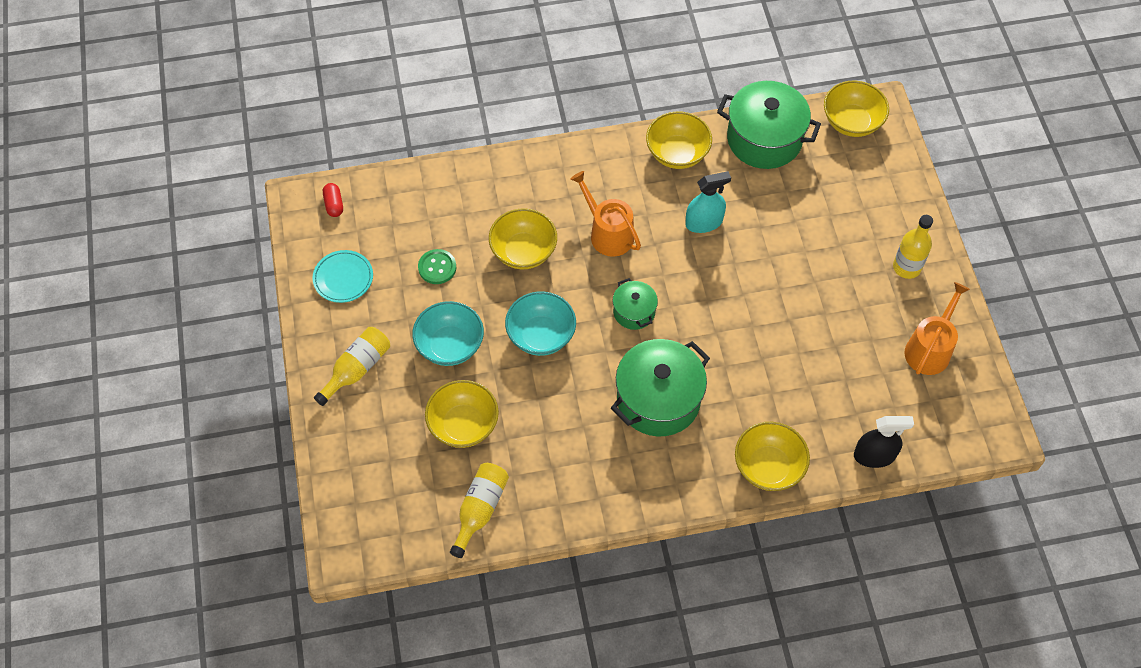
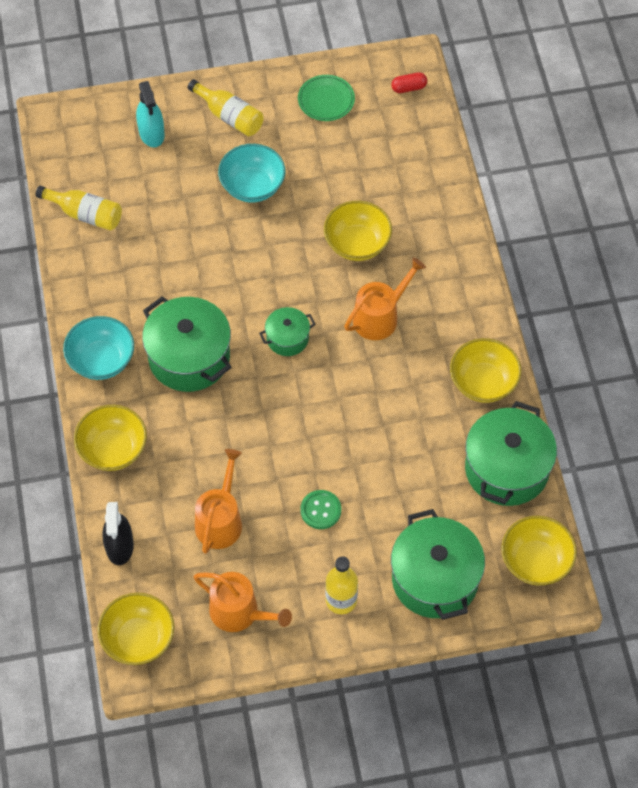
camera: 90 degrees right, 0 degrees up
turquoise plate [312,250,373,303] -> green plate [298,75,355,121]
green button [418,249,456,284] -> green button moved to [300,490,341,529]
yellow bowl [425,380,499,448] -> yellow bowl moved to [97,593,175,665]
turquoise bowl [505,291,576,356] -> turquoise bowl moved to [63,316,134,380]
turquoise spray bottle [685,171,731,233] -> turquoise spray bottle moved to [136,81,165,147]
none -> orange watering can [195,449,242,554]
none -> green pot [391,509,485,620]

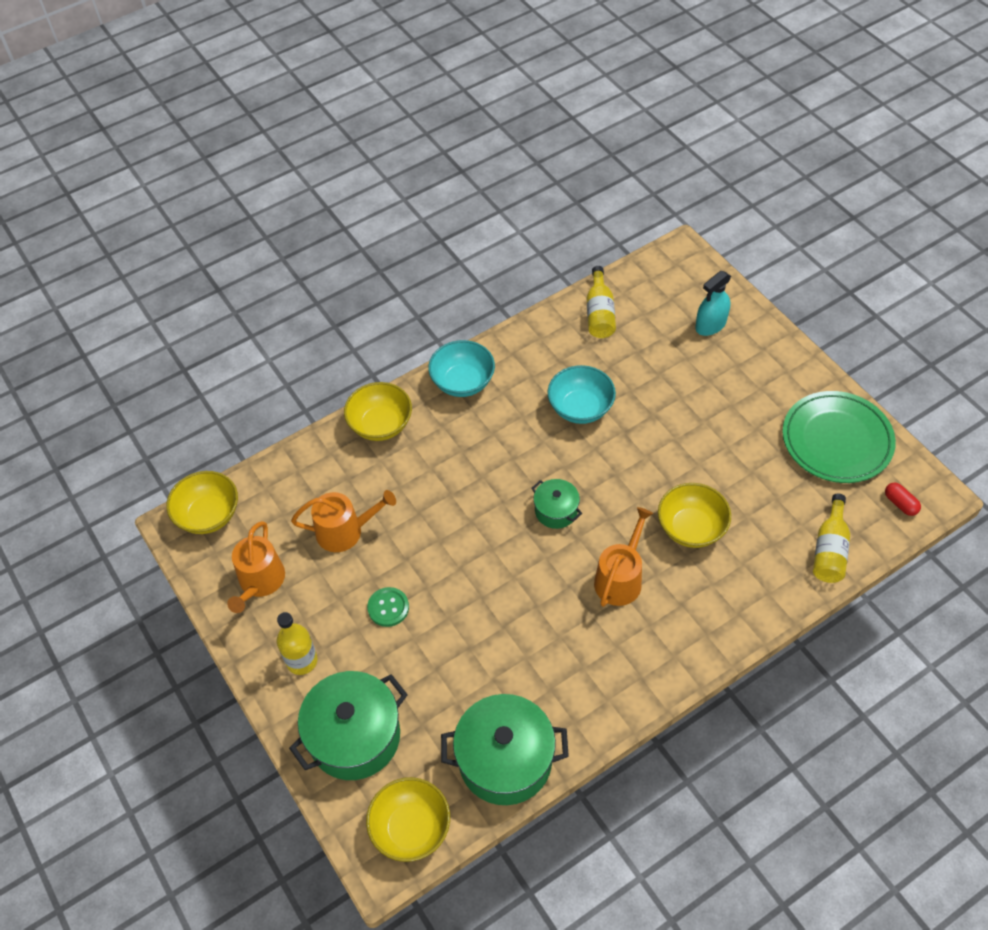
camera: 70 degrees right, 5 degrees down
black spray bottle [102,502,134,565] -> none
green pot [142,296,232,392] -> none
yellow bottle [188,79,264,136] -> yellow bottle moved to [813,494,850,583]
turquoise bowl [218,144,286,203] -> turquoise bowl moved to [547,365,616,424]
green plate [298,75,355,121] -> green plate [782,391,896,483], size x1.82
orange watering can [344,257,426,340] -> orange watering can turned 90 degrees counterclockwise [594,507,654,607]
yellow bowl [450,338,521,403] -> none

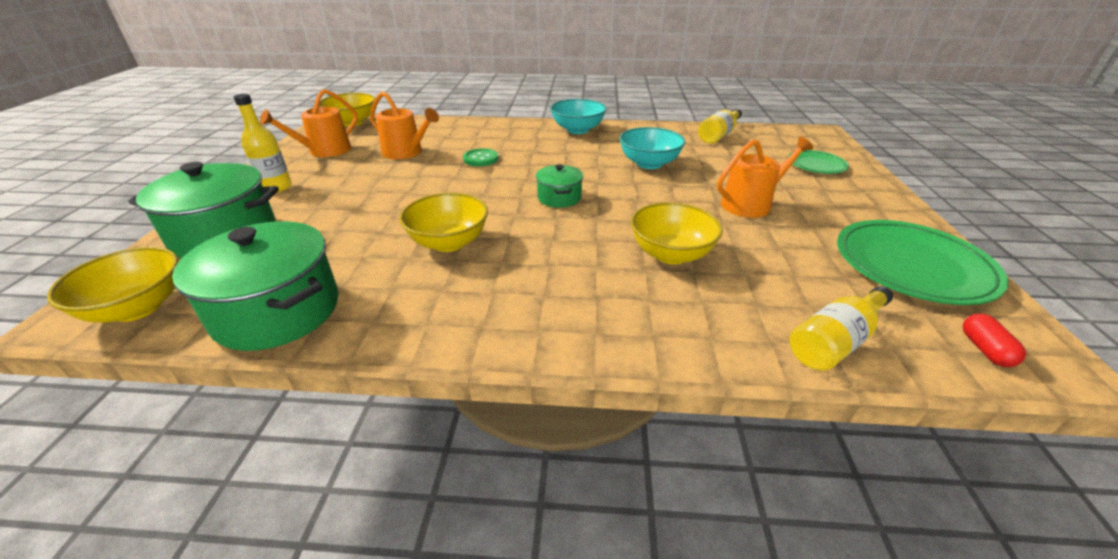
camera: 35 degrees right, 20 degrees down
yellow bowl [344,382,412,441] -> yellow bowl moved to [399,193,488,252]
green button [367,587,409,627] -> green button moved to [463,148,499,166]
orange watering can [594,507,654,607] -> orange watering can moved to [717,137,813,218]
turquoise spray bottle [695,271,731,336] -> green plate [787,150,849,174]

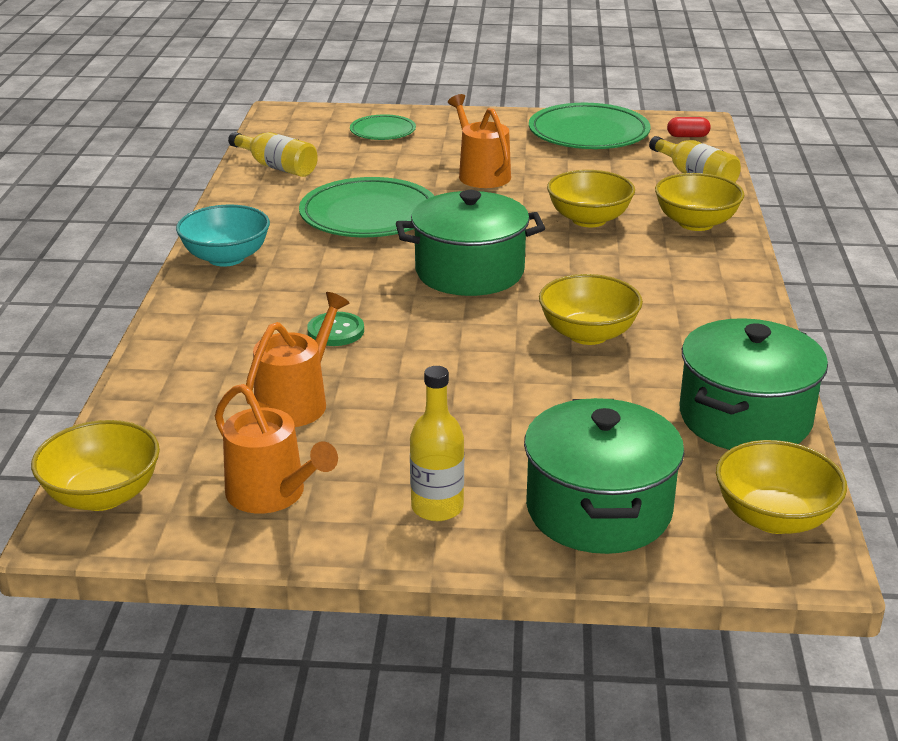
camera: 90 degrees left, 5 degrees down
green pot [536,164,583,208] -> green pot [396,190,545,296], size x1.92
turquoise bowl [619,127,686,169] -> green plate [299,177,434,237]
none -> yellow bowl [655,173,745,231]

